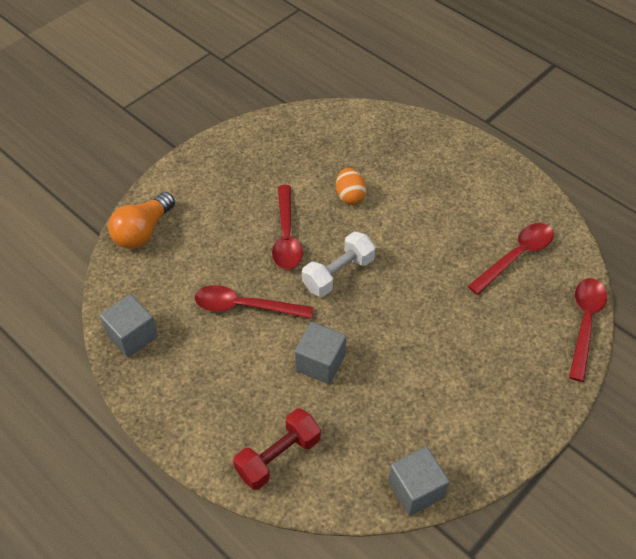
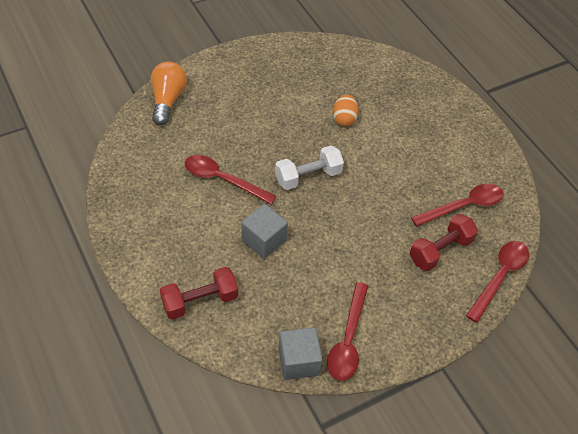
camera: 15 degrees right, 0 degrees up
grey cube [100,294,158,358] -> none
orange light bulb [108,192,175,249] -> orange light bulb turned 135 degrees clockwise [151,61,187,125]
red spoon [272,185,303,270] -> red spoon moved to [327,282,368,381]
none -> red dumbbell [409,214,478,271]

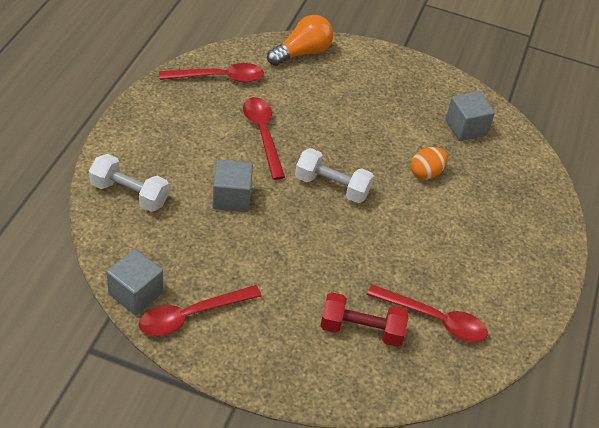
camera: 45 degrees right, 5 degrees down
red dumbbell [160,267,238,320] -> white dumbbell [89,154,169,212]
red spoon [466,241,529,323] -> red spoon moved to [159,63,264,83]
none -> grey cube [445,91,495,141]

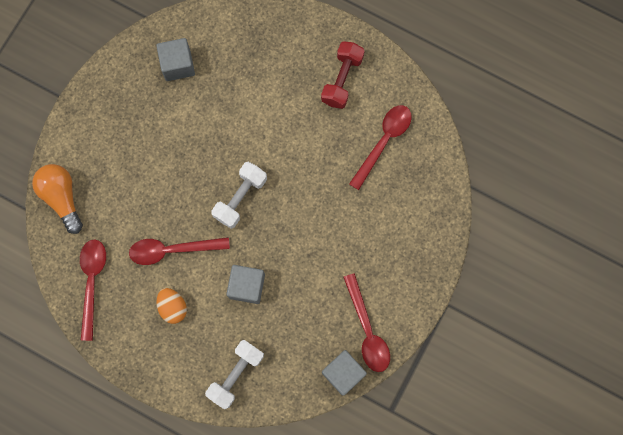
camera: 75 degrees left, 30 degrees up
red dumbbell [320,292,409,347] -> red dumbbell moved to [321,41,365,109]
orange egg [411,147,448,180] -> orange egg moved to [156,288,187,324]

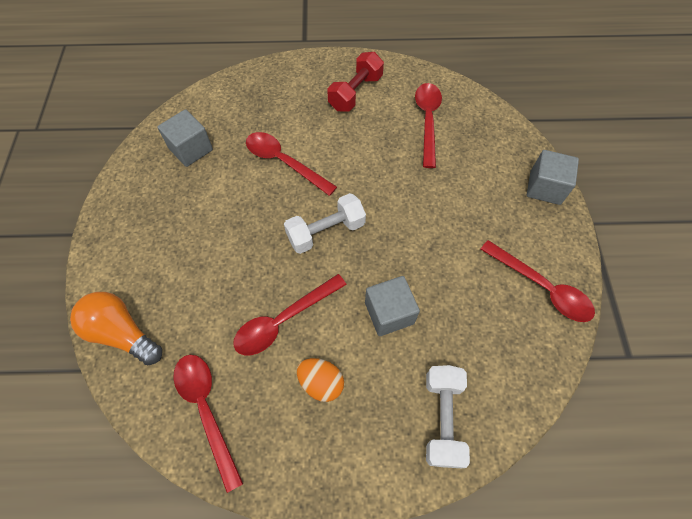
camera: 30 degrees left, 15 degrees down
white dumbbell [211,162,267,229] -> white dumbbell turned 60 degrees clockwise [284,193,366,254]
red dumbbell [321,41,365,109] -> red dumbbell turned 45 degrees clockwise [328,52,384,112]
grey cube [322,350,367,396] -> grey cube moved to [527,150,579,205]
none -> red spoon [246,132,337,196]

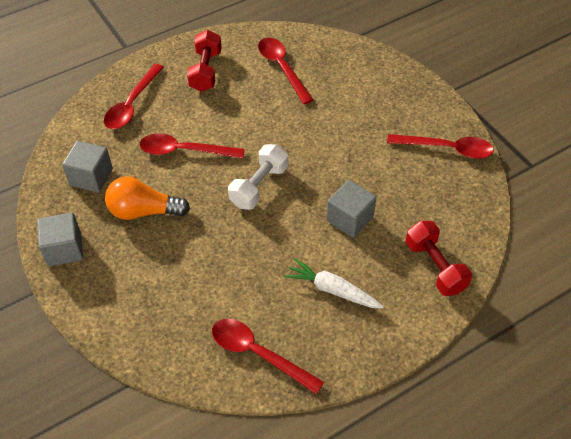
camera: 30 degrees left, 10 degrees down
orange light bulb [70,292,162,365] -> orange light bulb moved to [105,176,190,220]
red spoon [233,274,347,355] -> red spoon moved to [104,64,164,129]
orange egg [297,358,344,402] -> white carrot [284,258,384,308]
white dumbbell [426,365,470,468] -> red dumbbell [406,221,472,296]
grey cube [527,150,579,205] -> grey cube moved to [37,212,83,267]

